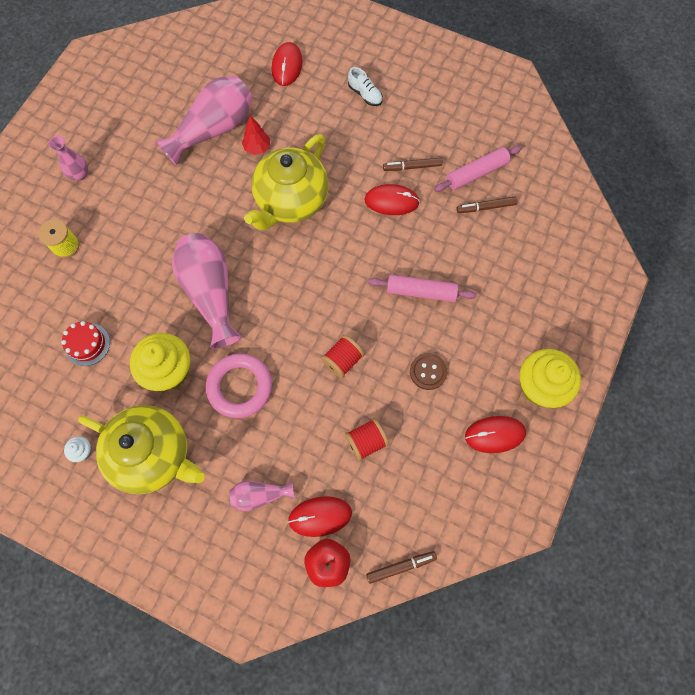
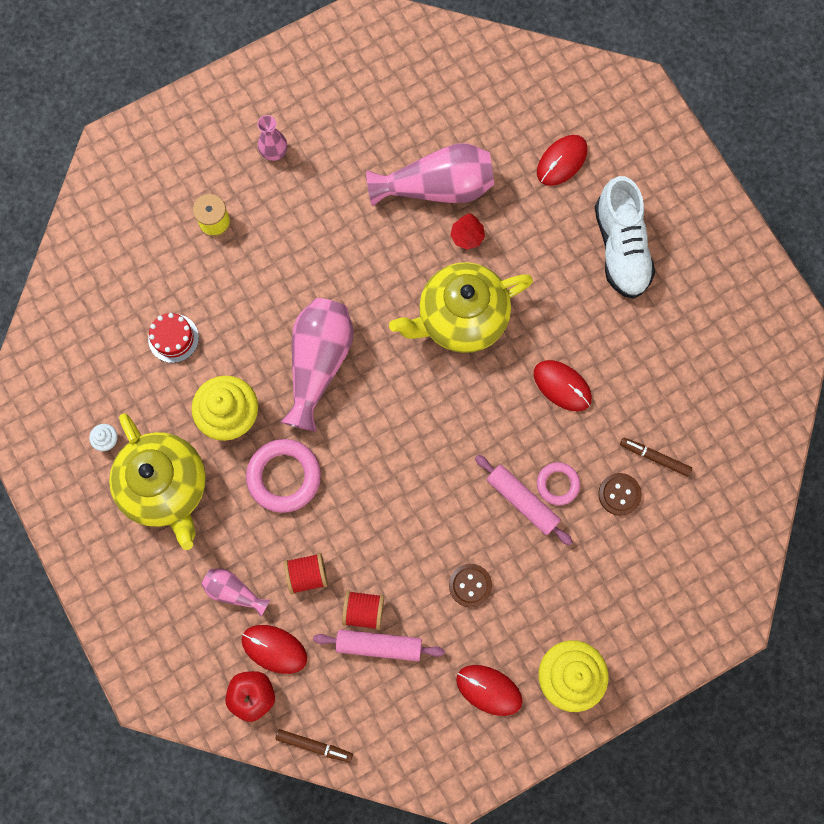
camera: 35 degrees right, 5 degrees up
red spool [321,335,364,378] -> red spool moved to [284,553,328,594]
white shoe [348,67,383,106] -> white shoe [595,176,655,299], size x2.10
brown marker [383,157,443,171] -> none
pink rolling pin [434,146,522,192] -> pink rolling pin moved to [313,629,445,661]
none -> pink ring [537,462,580,505]
none -> brown button [598,473,642,516]

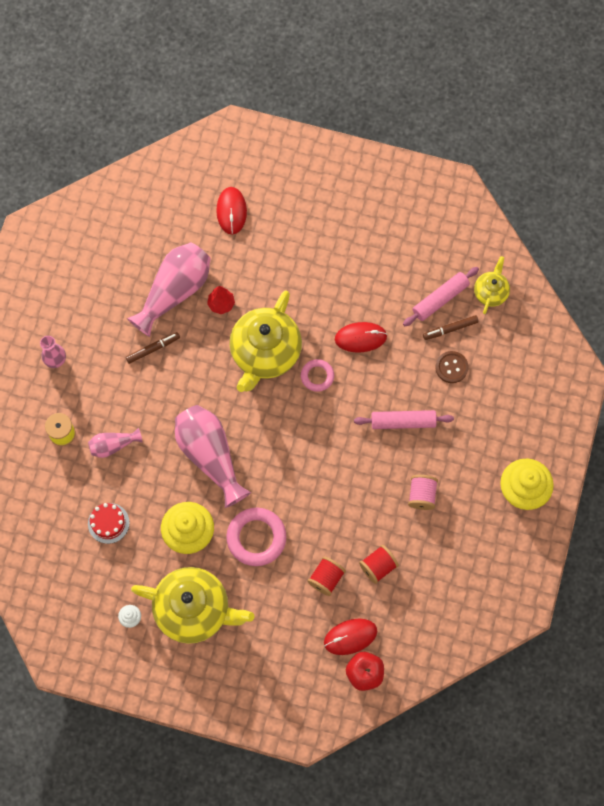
camera: 45 degrees left, 5 degrees down
pink vase [201,568,271,617] -> pink vase moved to [88,428,143,458]
brown marker [275,729,353,763] -> brown marker moved to [126,332,180,364]
pink rolling pin [313,629,445,661] -> pink rolling pin moved to [403,267,479,326]
brown button [449,564,492,607] -> pink spool [408,475,438,510]
red mouse [456,665,523,716] -> none
pink ring [537,462,580,505] -> pink ring moved to [301,359,334,392]
white shoe [595,176,655,299] -> none
none -> yellow teapot [474,256,510,314]

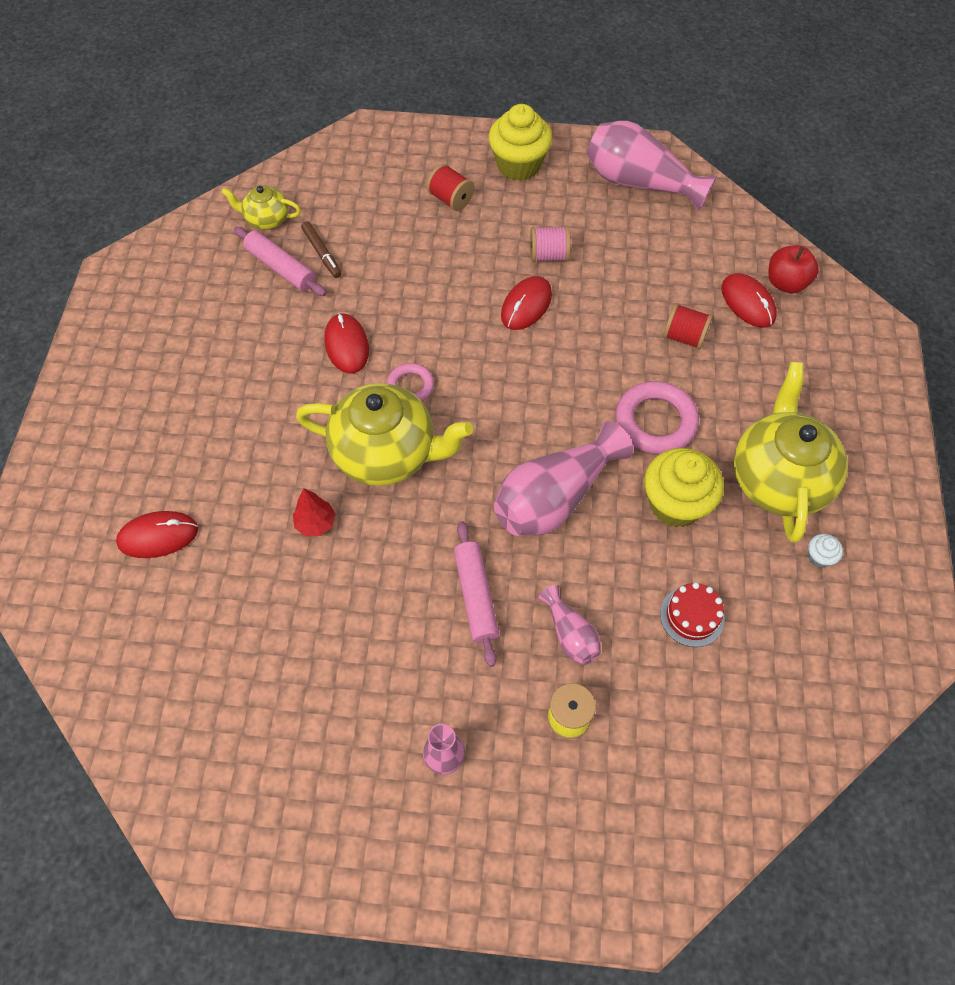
camera: 100 degrees left, 10 degrees down
brown marker [126,332,180,364] -> none
pink vase [127,242,211,337] -> pink vase moved to [587,121,717,212]
pink rolling pin [354,410,454,429] -> pink rolling pin moved to [454,521,499,667]
red spool [359,545,399,584] -> red spool moved to [427,164,474,211]
brown button [435,351,469,383] -> none
none -> red mouse [501,276,552,330]

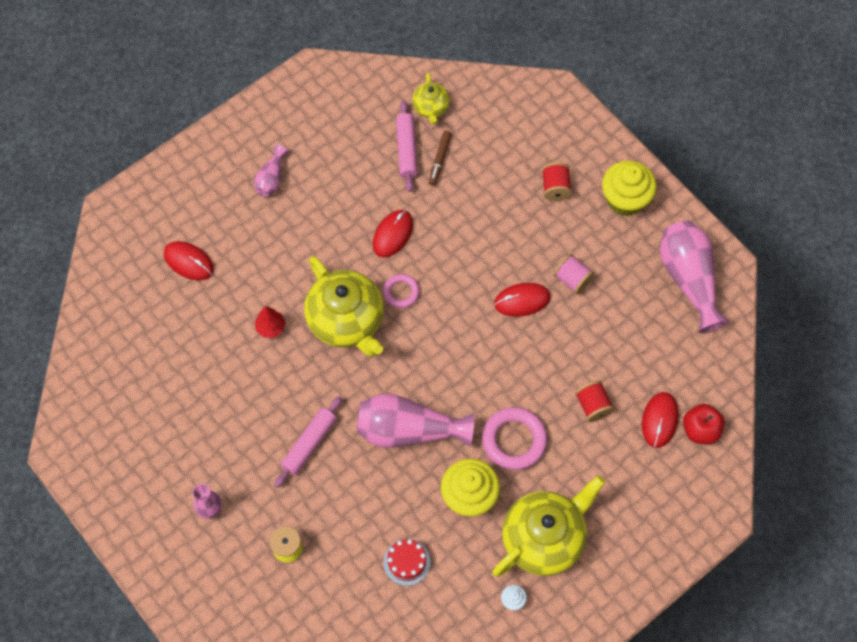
camera: 45 degrees right, 5 degrees up
yellow teapot [221,185,301,230] -> yellow teapot turned 150 degrees counterclockwise [412,72,450,125]
pink vase [538,585,601,665] -> pink vase moved to [254,145,288,197]

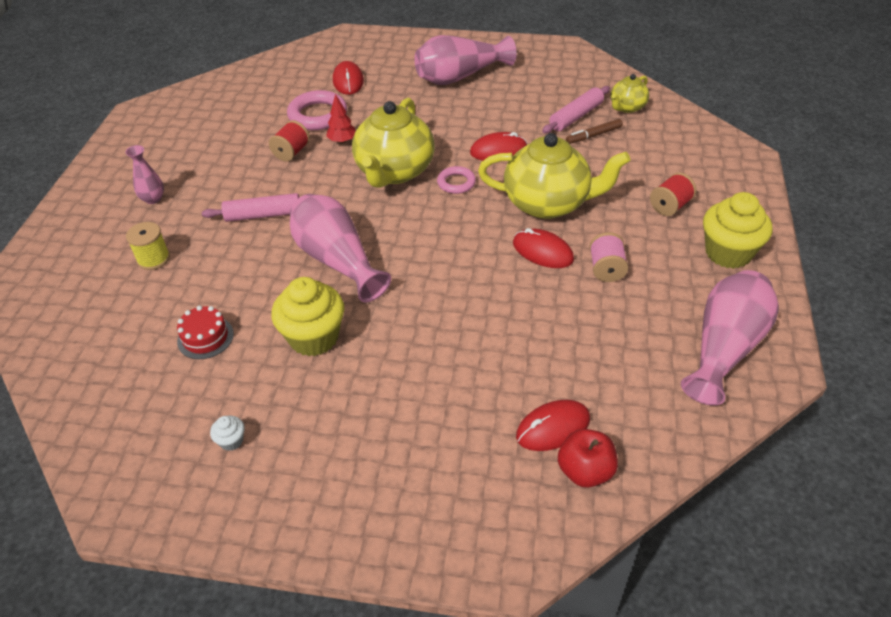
camera: 50 degrees right, 20 degrees down
pink vase [254,145,288,197] -> pink vase [414,35,517,85], size x1.96
pink ring [482,407,548,470] -> pink ring moved to [287,90,347,130]
yellow teapot [492,476,605,577] -> yellow teapot moved to [478,133,630,219]
red spool [575,380,615,422] -> red spool moved to [269,120,310,162]

